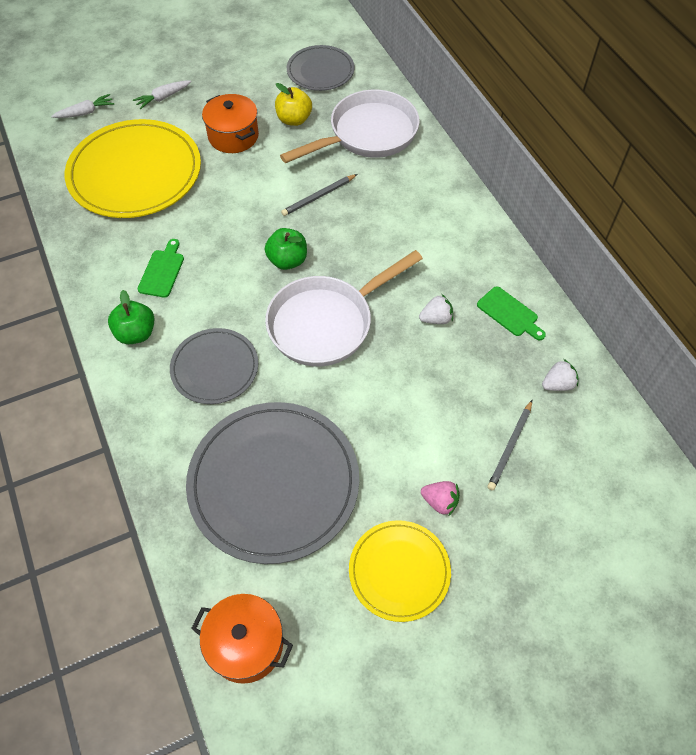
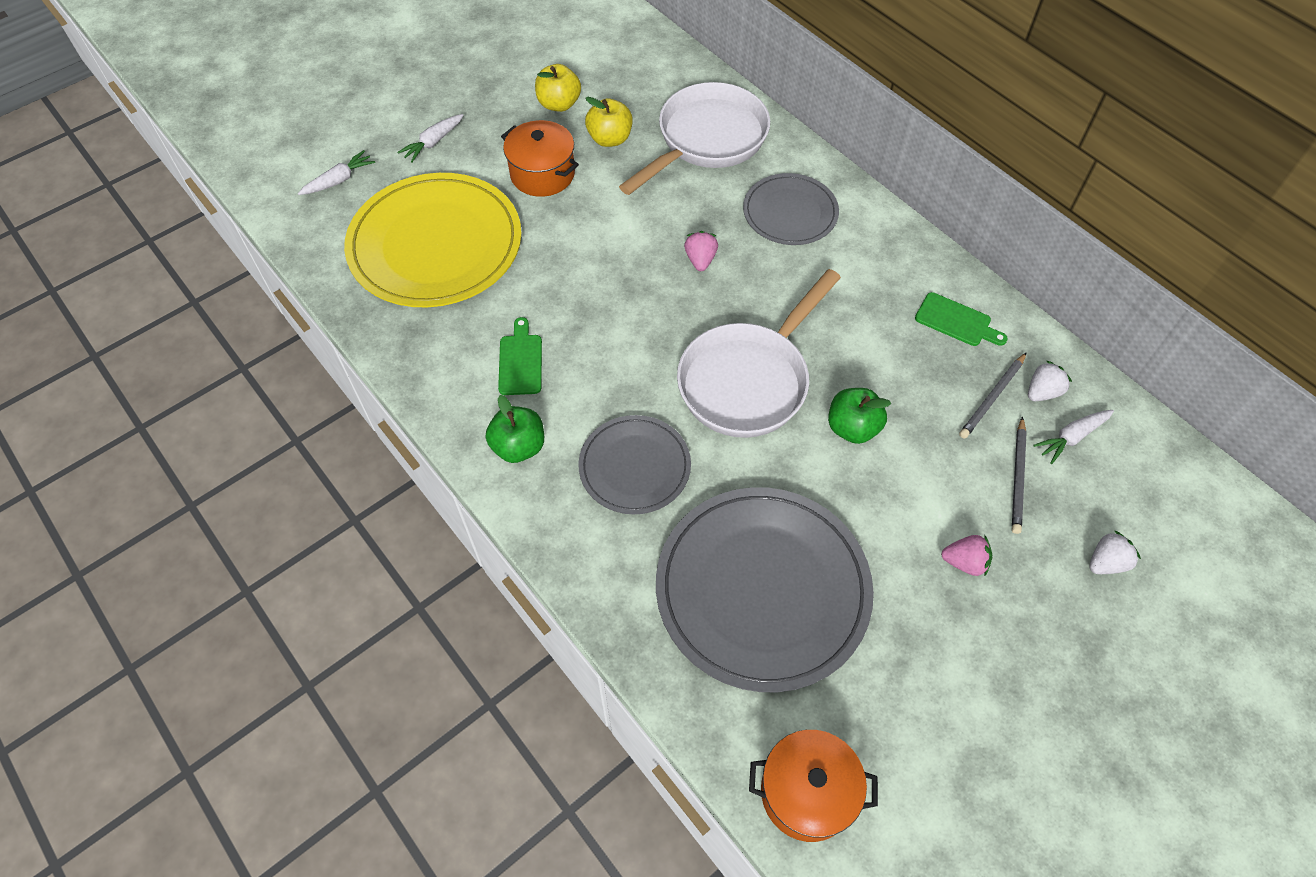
camera: 15 degrees left, 0 degrees up
green apple [265,228,307,270] -> green apple moved to [828,388,891,444]
grey pencil [281,174,357,216] -> grey pencil moved to [959,352,1027,439]
grey plate [287,45,355,91] -> grey plate moved to [743,173,839,245]
yellow plate [349,520,451,622] -> none
white strawberry [419,294,453,324] -> white strawberry moved to [1089,530,1141,574]
none -> yellow apple [535,64,581,112]
none -> pink strawberry [684,231,718,271]
none -> white carrot [1033,410,1114,464]

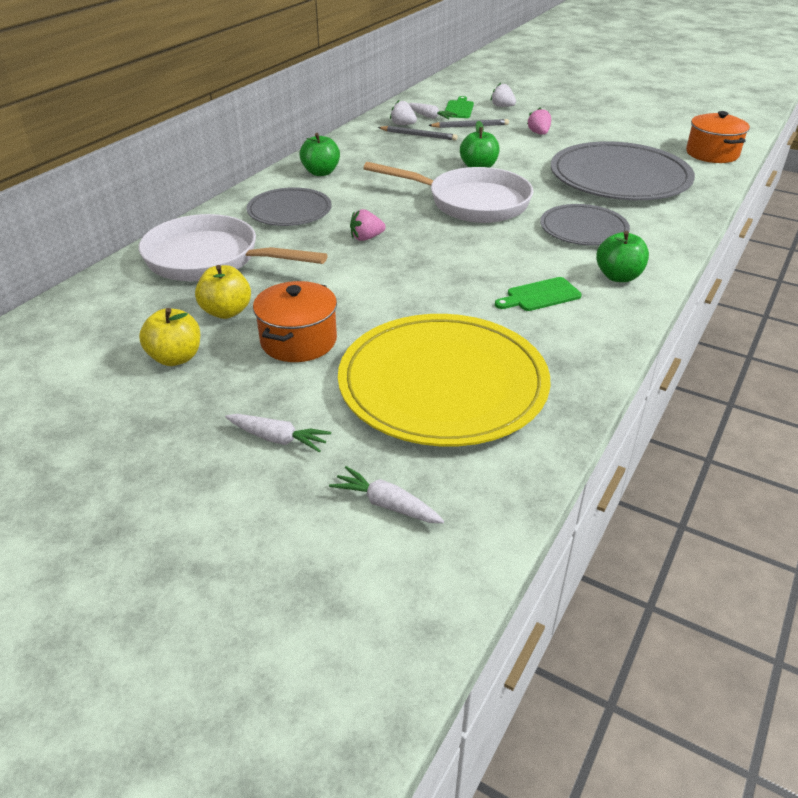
camera: 110 degrees left, 20 degrees down
green cutting board [915,292,1008,346] -> green cutting board moved to [445,96,474,118]
none -> green apple [299,133,340,176]

